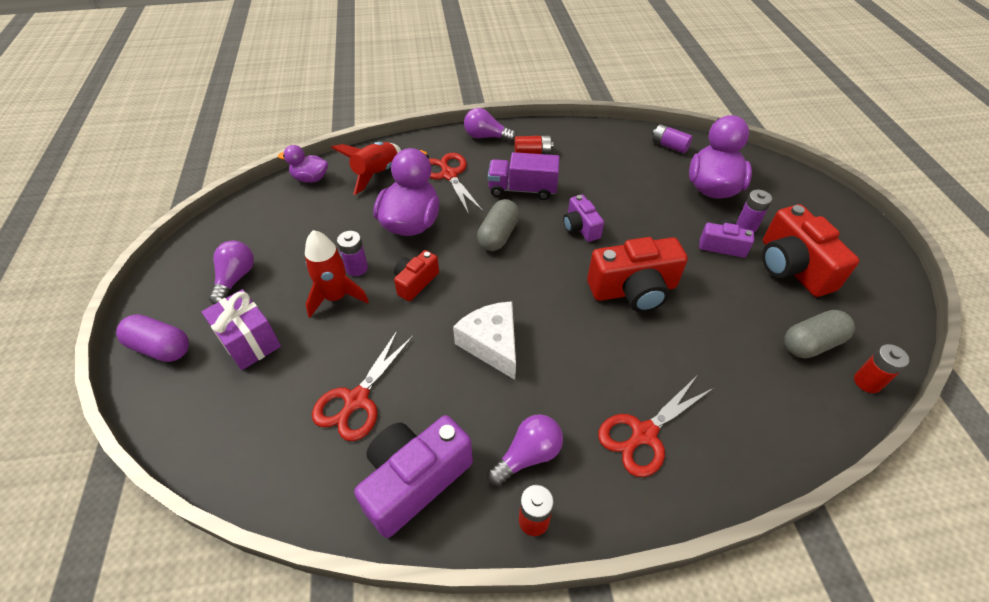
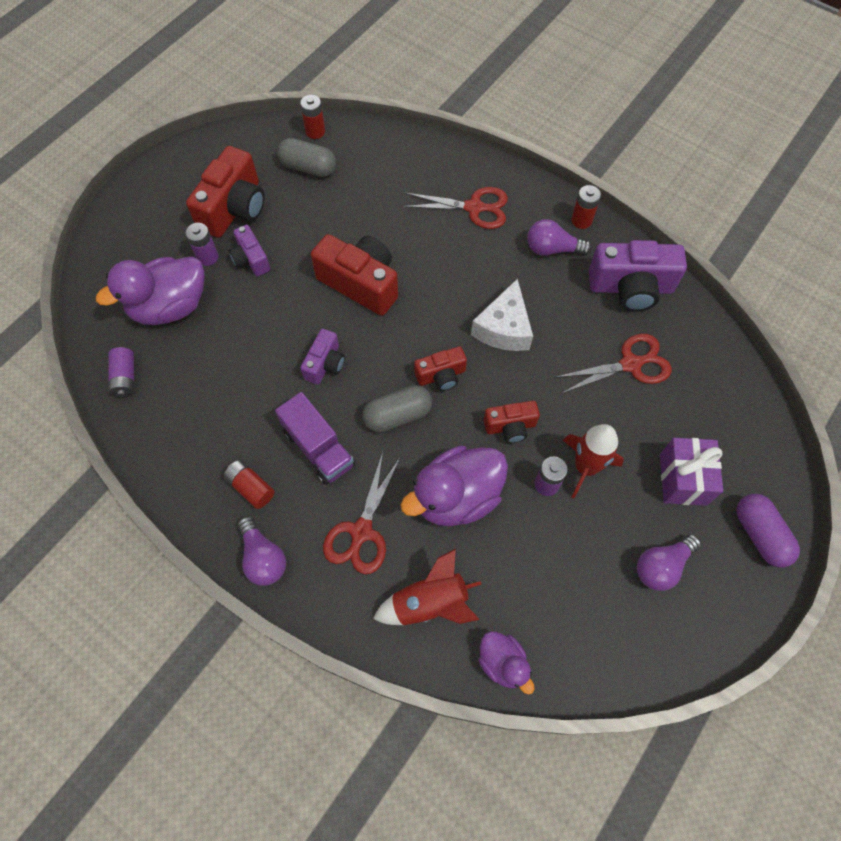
camera: 135 degrees left, 15 degrees up
none -> red camera [414,346,467,391]

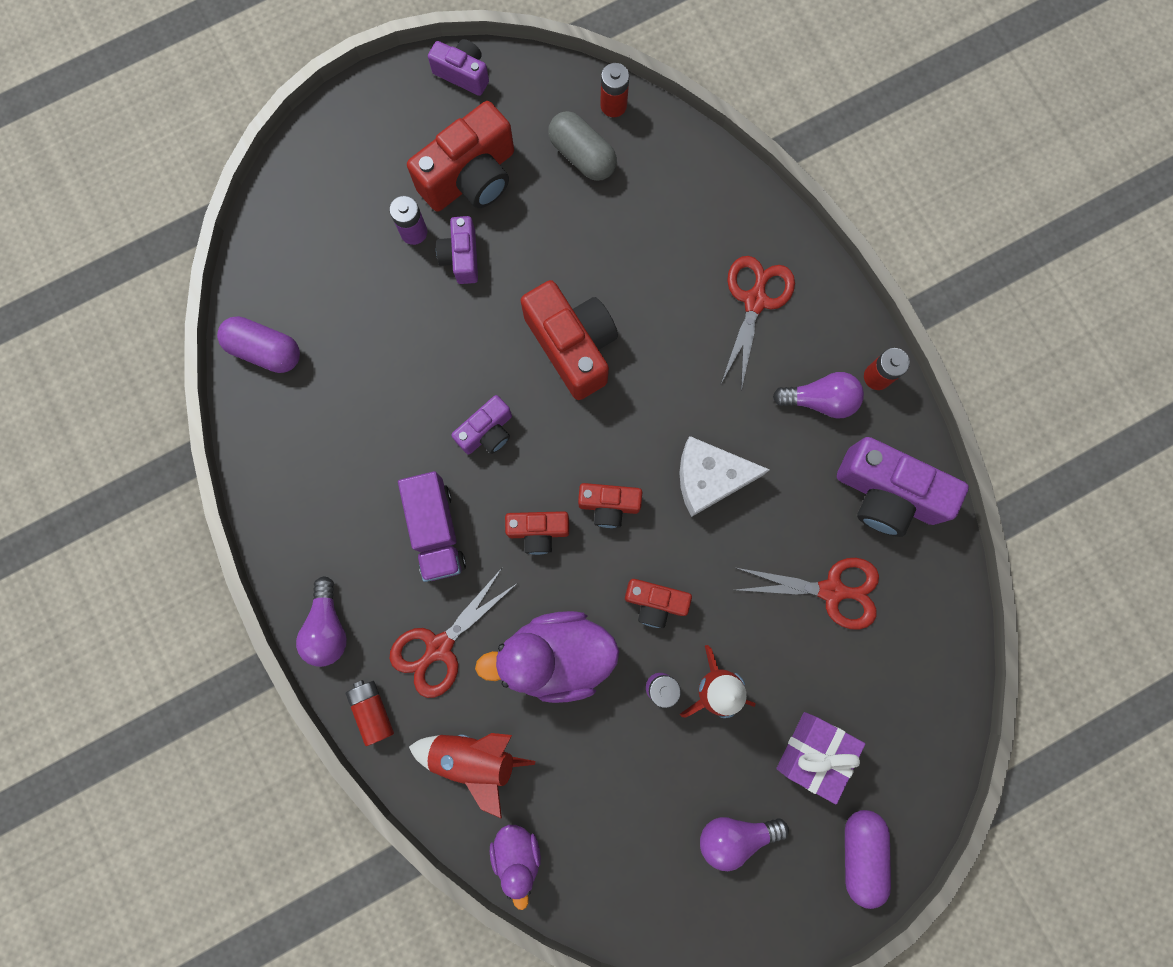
camera: 25 degrees right, 15 degrees up
purple duck [96,257,205,325] -> none
purple battery [108,347,134,397] -> purple capsule [217,316,300,373]
red battery [223,460,275,509] -> red battery moved to [346,680,394,746]
grey capsule [362,385,432,432] -> red camera [505,511,569,555]
red scissors [402,187,508,229] -> red scissors turned 105 degrees counterclockwise [721,256,795,390]
white cheese [471,278,533,351] -> white cheese turned 45 degrees clockwise [679,436,770,517]
purple light bulb [527,219,592,256] -> purple light bulb turned 150 degrees clockwise [773,372,864,419]
none -> purple camera [428,39,489,96]

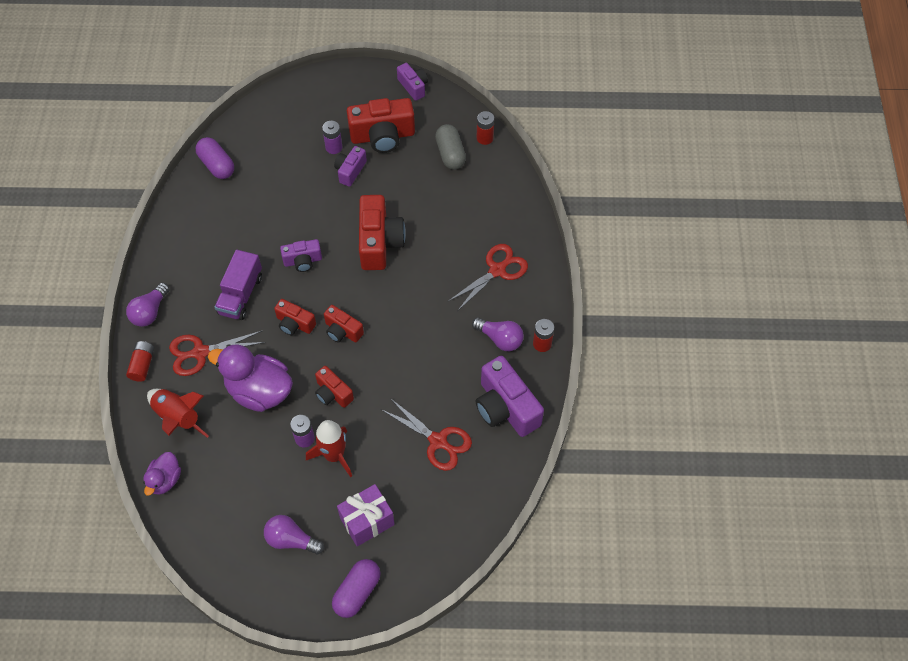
camera: 30 degrees right, 20 degrees down
white cheese [679,436,770,517] -> none

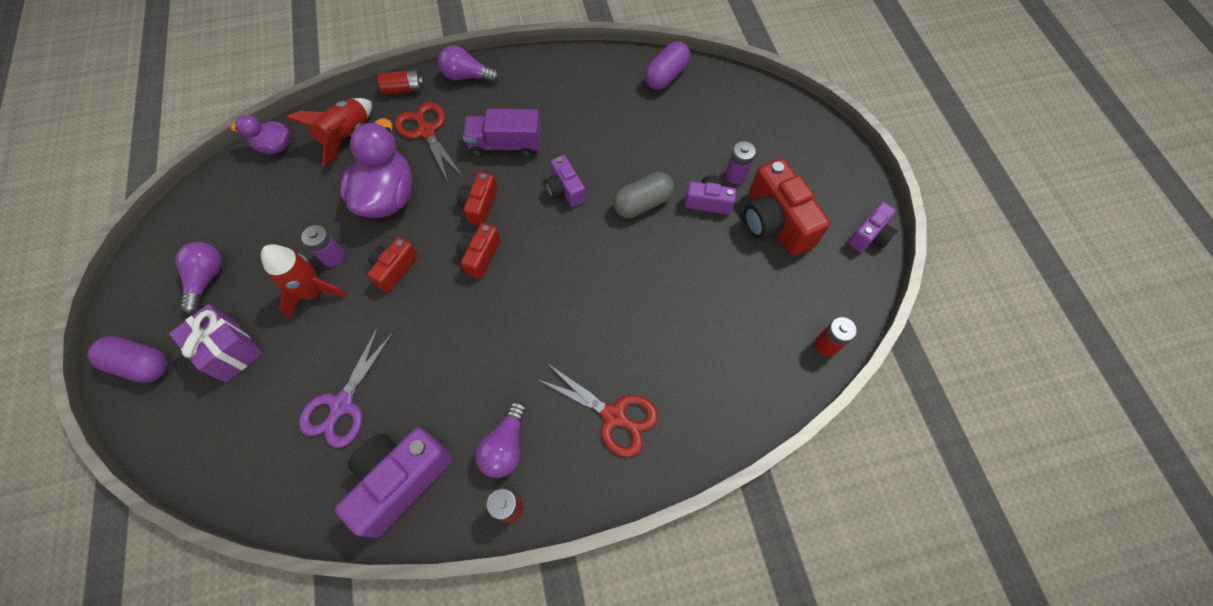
camera: 75 degrees right, 5 degrees up
red camera [359,195,406,270] -> none
red scissors [382,398,472,471] -> purple scissors [299,326,394,448]
grey capsule [435,124,466,170] -> grey capsule moved to [613,172,675,218]

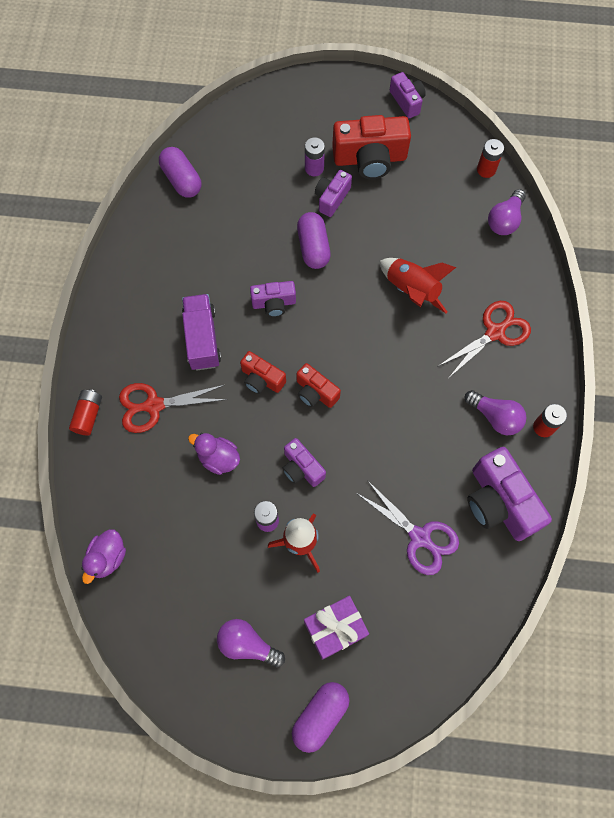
camera: 70 degrees left, 5 degrees up
red rocket [286,98,372,167] -> red rocket moved to [380,258,456,313]
purple duck [340,118,412,218] -> purple duck [188,433,240,475], size x0.55
red camera [367,237,418,292] -> purple camera [282,438,326,487]
purple light bulb [438,46,499,83] -> purple light bulb moved to [488,189,526,235]
purple truck [463,109,541,158] -> purple truck turned 150 degrees clockwise [182,294,221,370]
grey capsule [613,172,675,218] -> purple capsule [297,212,331,269]

